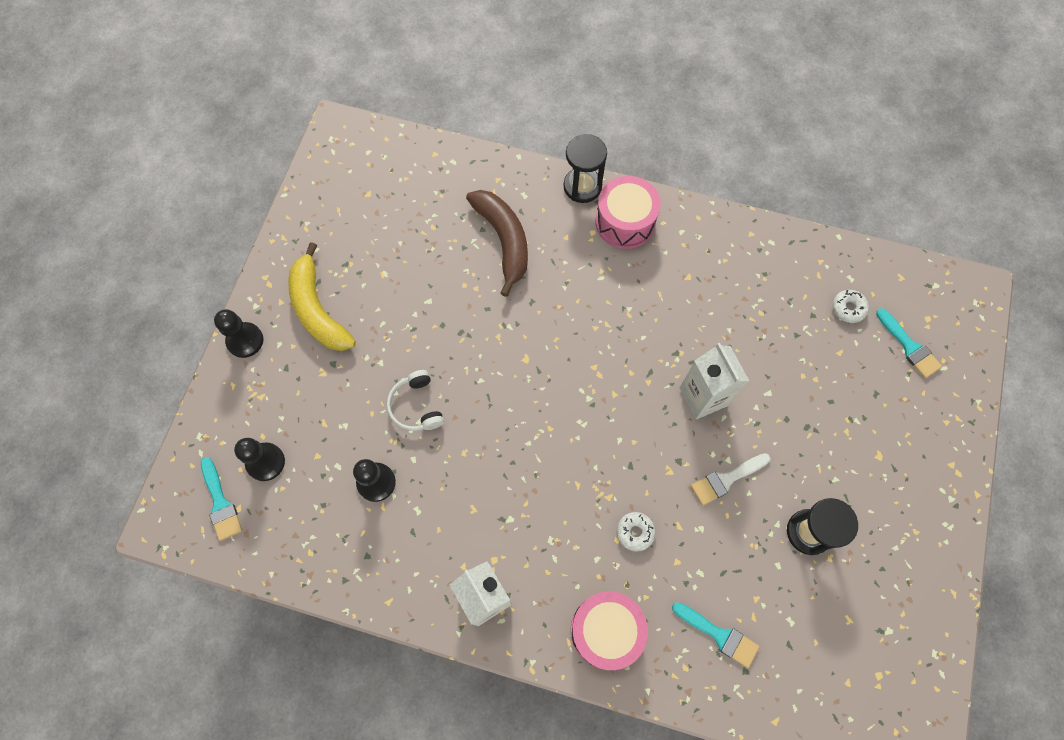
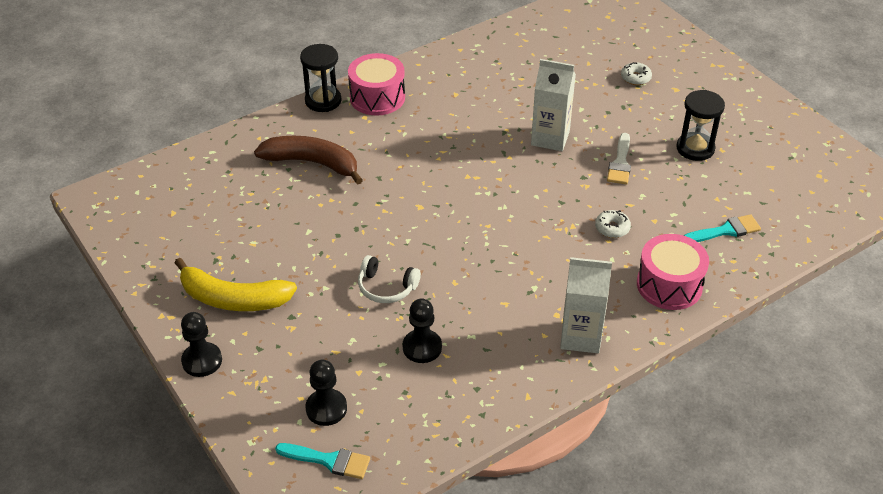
camera: 50 degrees left, 25 degrees down
white donut [833,290,869,323] -> white donut moved to [621,62,652,85]
turquoise brush [876,308,942,378] -> none

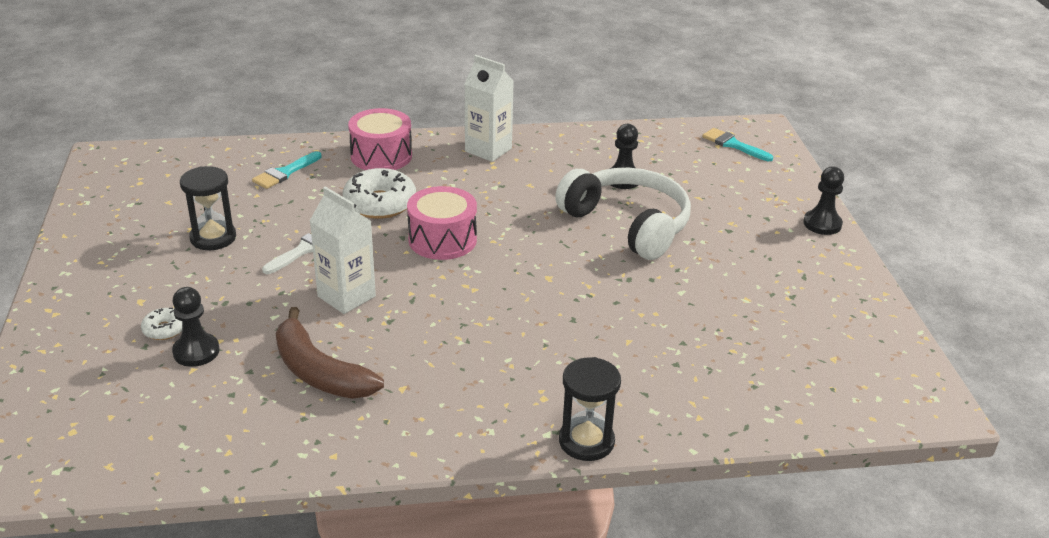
camera: 155 degrees left, 10 degrees down
yellow banana [175,258,297,311] -> none
brown banana [254,136,363,184] -> brown banana moved to [276,307,384,399]
black pawn [305,360,347,426] -> black pawn moved to [172,287,220,367]
pink drum [348,53,405,116] -> pink drum moved to [407,186,477,260]
white headphones [358,255,421,303] -> white headphones [555,168,691,260], size x2.09
white donut [595,210,631,238] -> white donut [343,168,416,219], size x1.98
turquoise brush [684,214,761,242] -> turquoise brush turned 60 degrees counterclockwise [252,151,322,189]

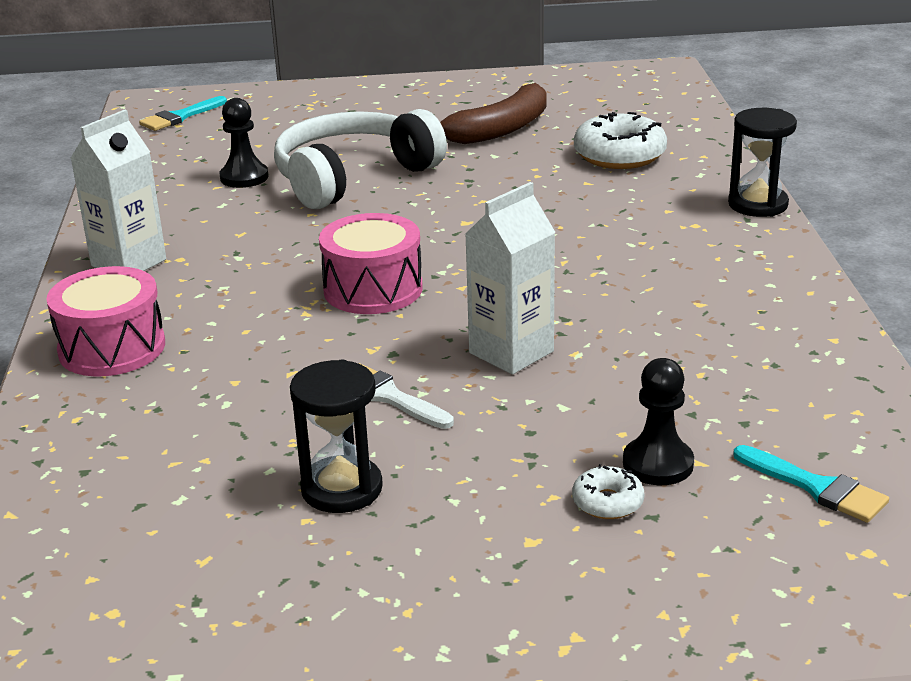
camera: 85 degrees left, 5 degrees down
turquoise brush [252,151,322,189] -> turquoise brush moved to [733,445,889,523]
brown banana [276,307,384,399] -> brown banana moved to [440,83,546,144]
white donut [343,168,416,219] -> white donut moved to [574,112,667,169]
black pawn [803,166,844,235] -> none

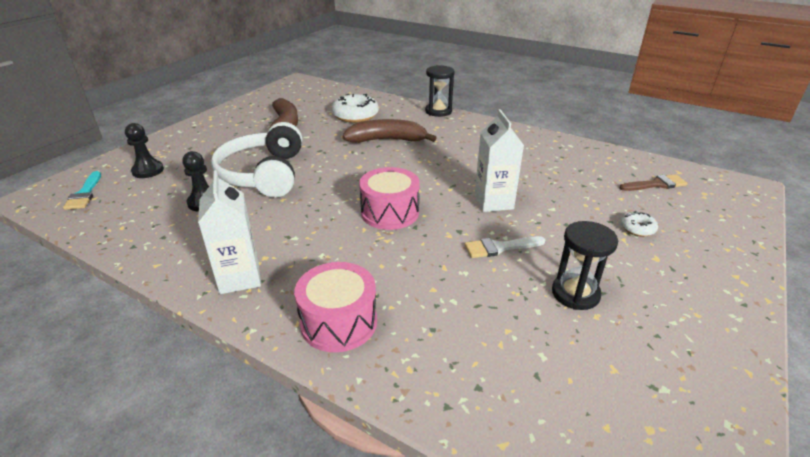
camera: 55 degrees left, 5 degrees up
black pawn [623,358,694,485] -> black pawn moved to [125,123,164,178]
turquoise brush [733,445,889,523] -> brown brush [619,174,688,191]
none -> brown banana [342,119,437,143]

